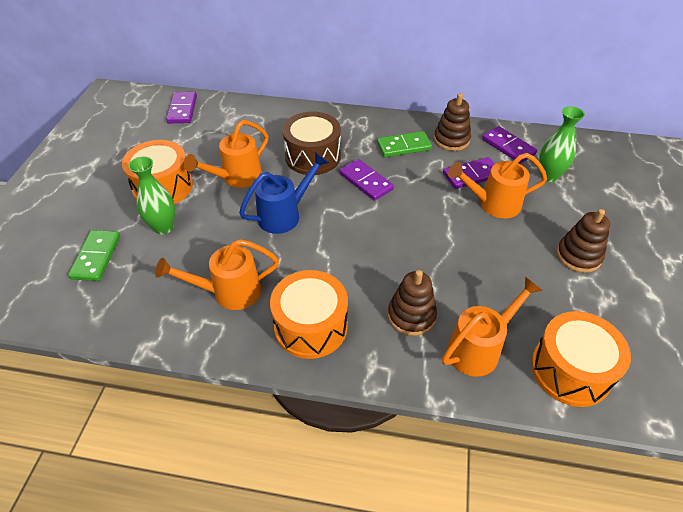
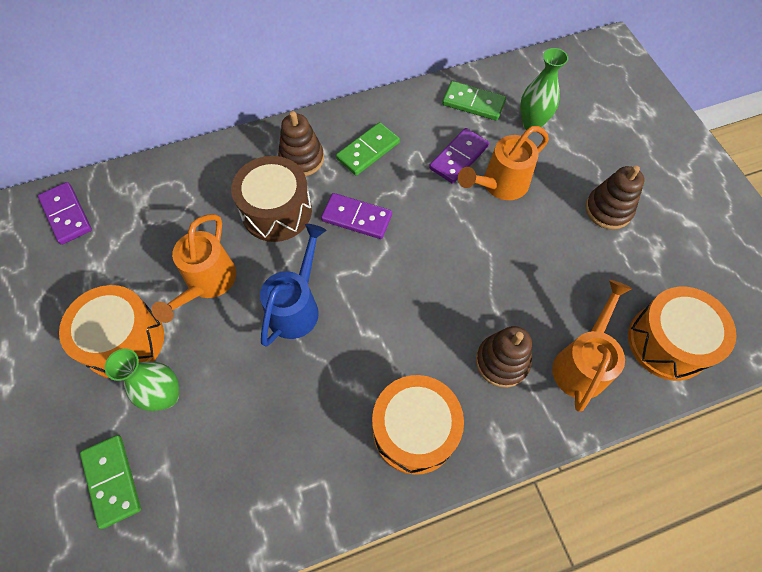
camera: 30 degrees left, 15 degrees up
orange watering can [155,239,279,310] -> none
brown stacking toy [434,93,471,151] -> brown stacking toy moved to [278,111,324,176]
purple domino [482,126,537,164] -> green domino [442,81,506,121]

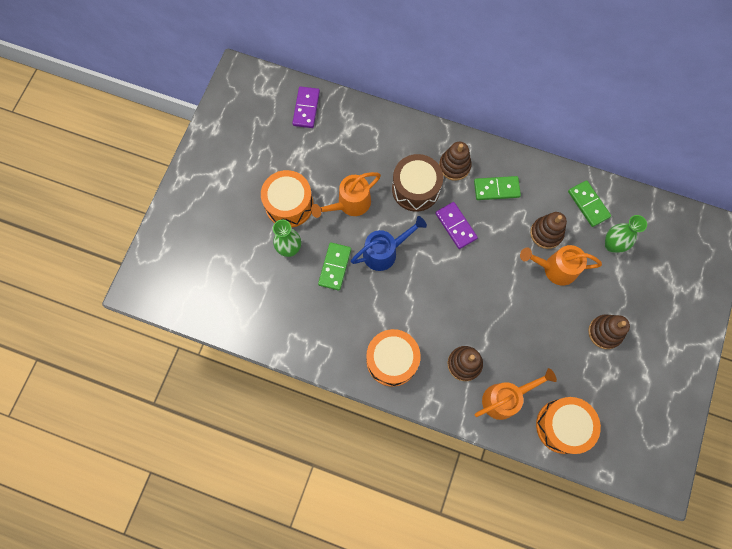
camera: 40 degrees right, 10 degrees up
green domino [80,435,141,529] -> green domino moved to [318,242,351,291]
purple domino [429,128,489,184] -> brown stacking toy [530,212,567,249]

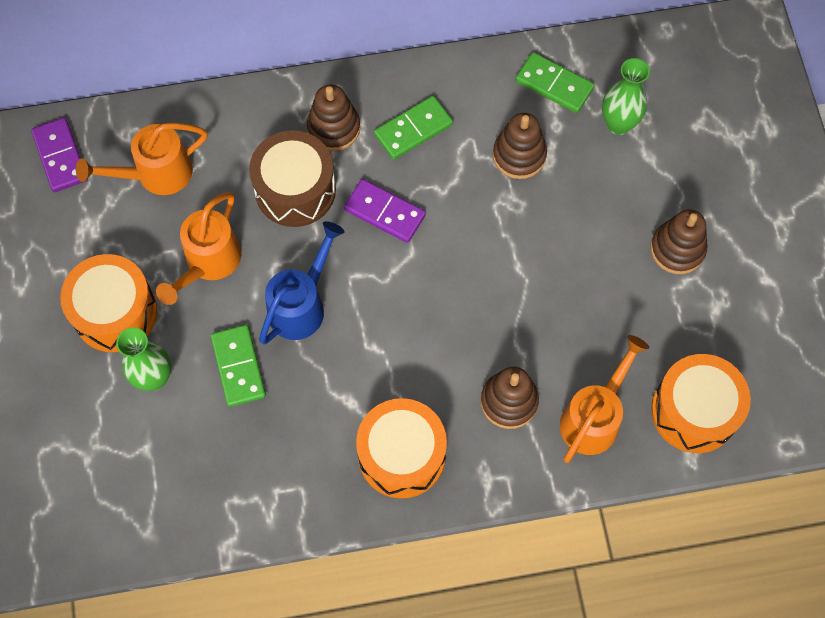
camera: 30 degrees left, 5 degrees down
orange watering can [520,245,602,286] -> orange watering can moved to [76,123,207,195]

